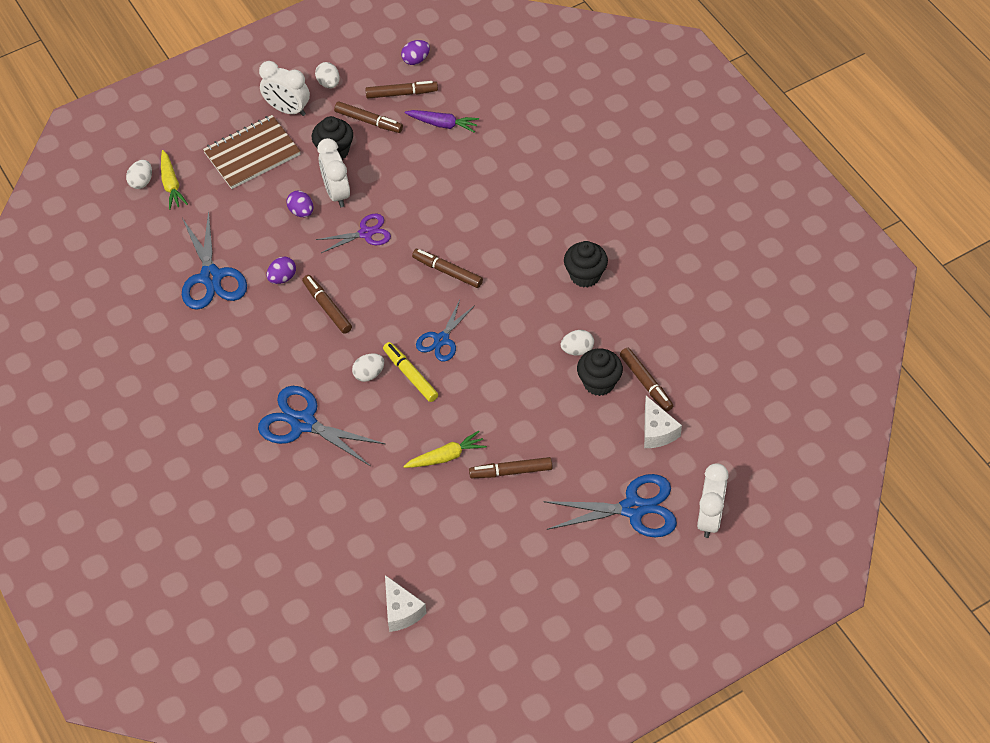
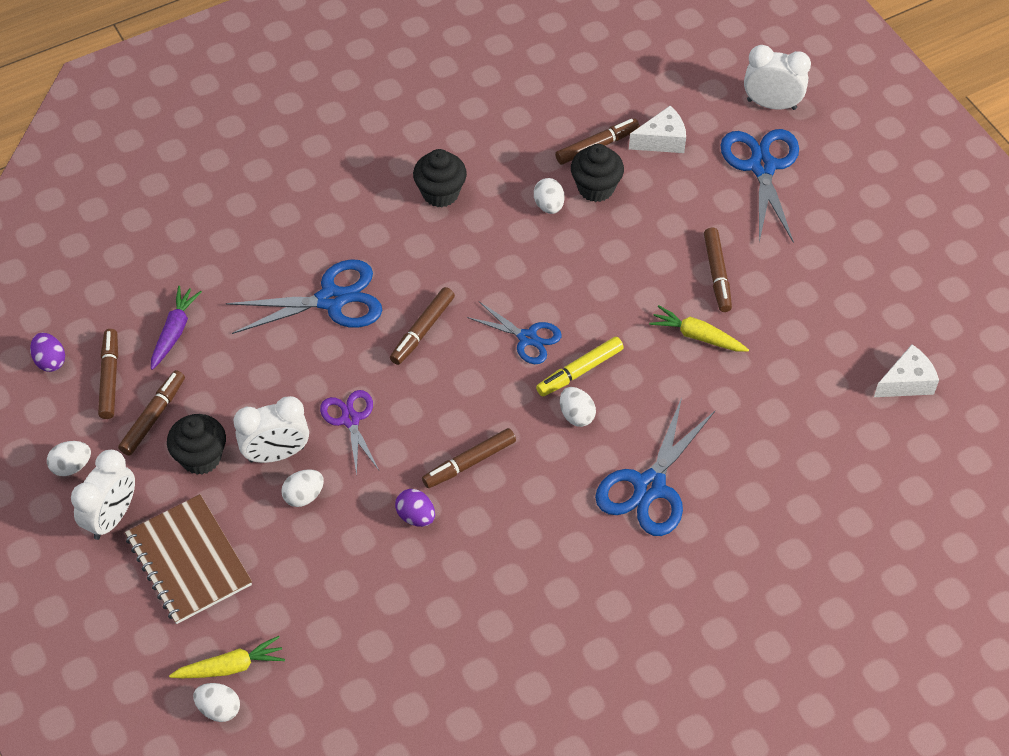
camera: 90 degrees left, 0 degrees up
blue scissors [182,211,247,310] -> blue scissors moved to [226,259,382,334]
purple egg [286,190,313,217] -> white egg [281,469,324,507]
yellow carrot [403,431,487,468] -> yellow carrot turned 45 degrees counterclockwise [649,305,749,352]

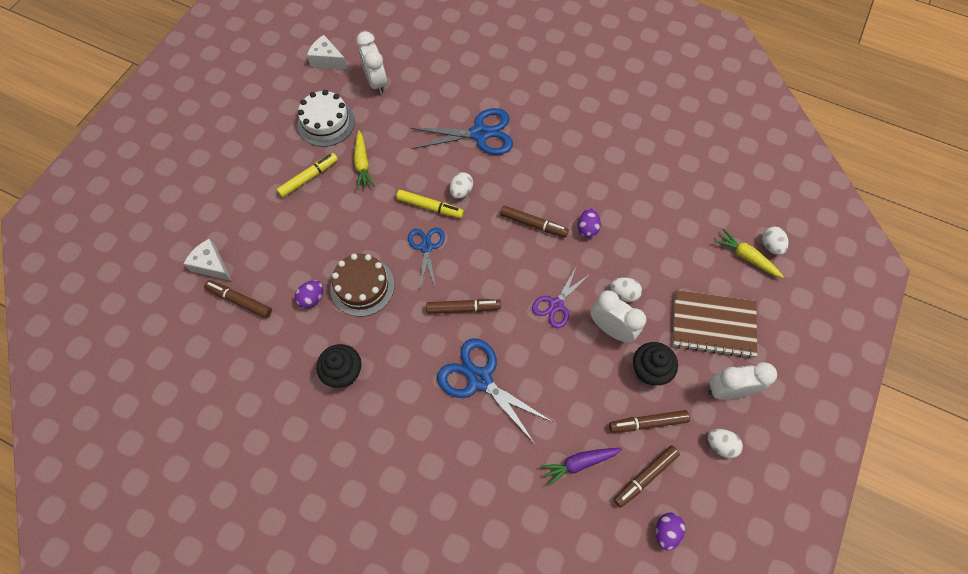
camera: 125 degrees left, 10 degrees up
brown notebook [125,494,252,624] -> brown notebook turned 75 degrees clockwise [673,290,757,358]
white egg [534,178,565,214] -> purple egg [295,280,323,309]
black cupcake [571,144,624,202] -> none
brown marker [704,228,732,312] -> yellow marker [276,153,338,198]
blue scissors [720,129,799,243] -> none
white clock [744,45,811,110] -> white clock moved to [356,31,387,95]
none -> white cake [297,90,355,147]
none -> brown cake [330,254,395,317]

